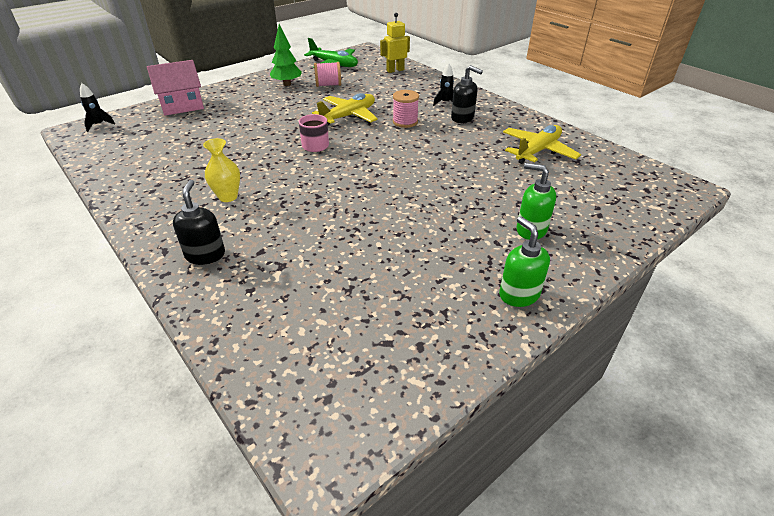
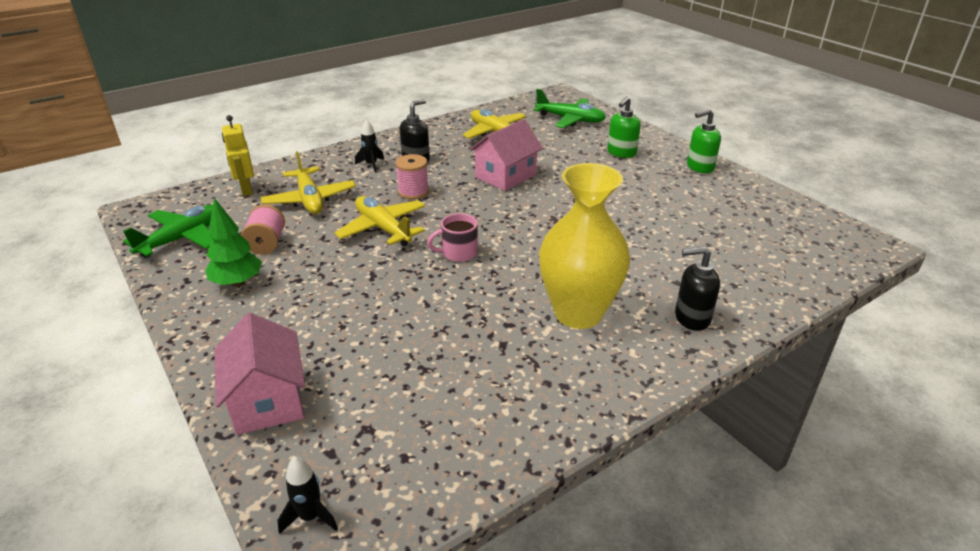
camera: 85 degrees left, 5 degrees down
yellow vase [203,138,240,202] -> yellow vase [539,163,630,329], size x2.05
none -> yellow plane [260,151,356,214]
none -> pink house [469,119,543,191]
none -> green plane [533,89,606,128]

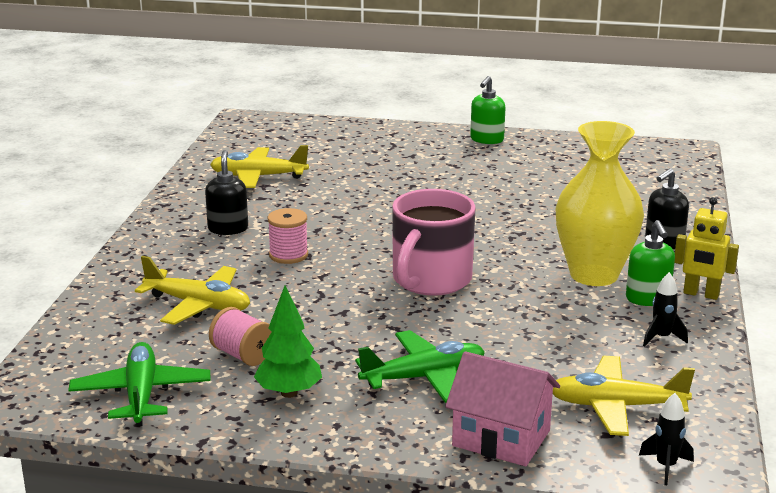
camera: 45 degrees left, 10 degrees down
yellow robot [222,115,254,196] -> yellow robot moved to [674,197,739,300]
yellow plane [334,196,425,246] -> yellow plane moved to [553,356,695,436]
black rocket [355,119,384,173] -> black rocket moved to [643,272,688,346]
pink mug [427,213,478,262] -> pink mug [392,189,476,296], size x1.99
pink house [469,119,543,191] -> none
green plane [533,89,606,128] -> green plane moved to [355,330,485,403]
green soap dispenser [607,97,641,158] -> green soap dispenser moved to [626,220,675,306]

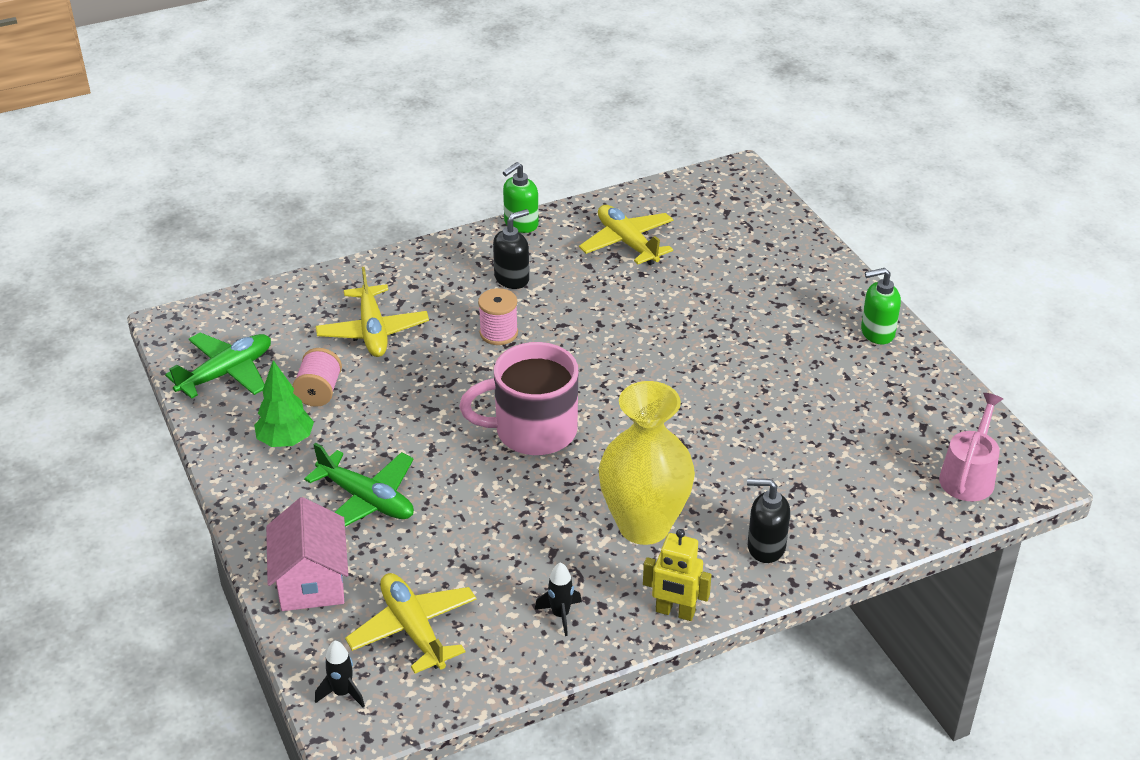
camera: 55 degrees right, 15 degrees up
green soap dispenser [626,220,675,306] -> green soap dispenser moved to [503,162,539,233]
yellow robot [674,197,739,300] -> yellow robot turned 60 degrees counterclockwise [643,529,712,621]
none -> pink watering can [939,393,1003,501]

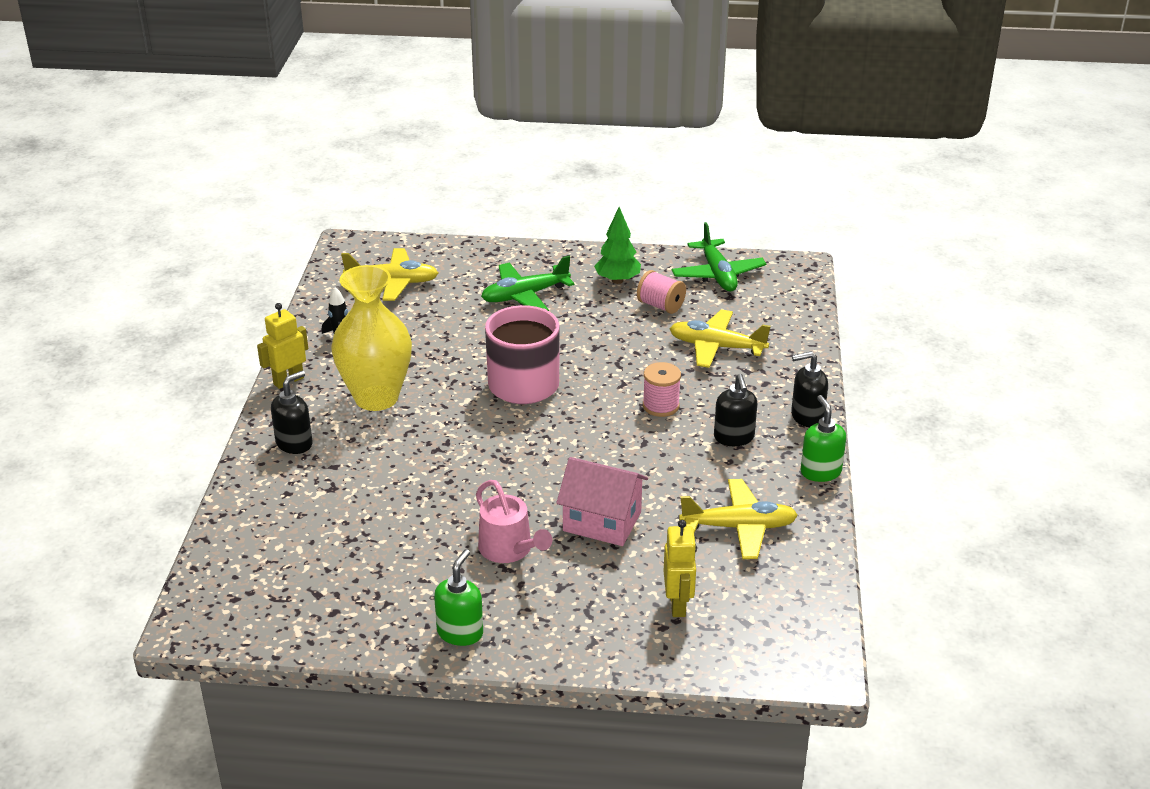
camera: 120 degrees right, 5 degrees down
pink house [266,497,348,611] -> pink house moved to [556,457,648,546]
black rocket [315,641,365,708] -> none
pink watering can [939,393,1003,501] -> pink watering can moved to [476,480,552,563]
none -> yellow robot [663,520,697,617]
none -> black soap dispenser [791,351,828,427]

